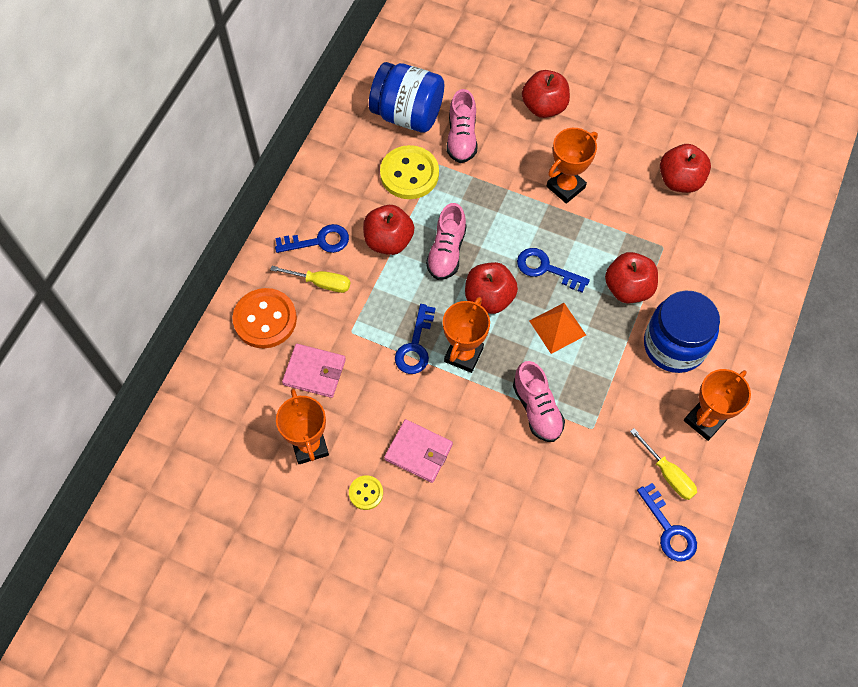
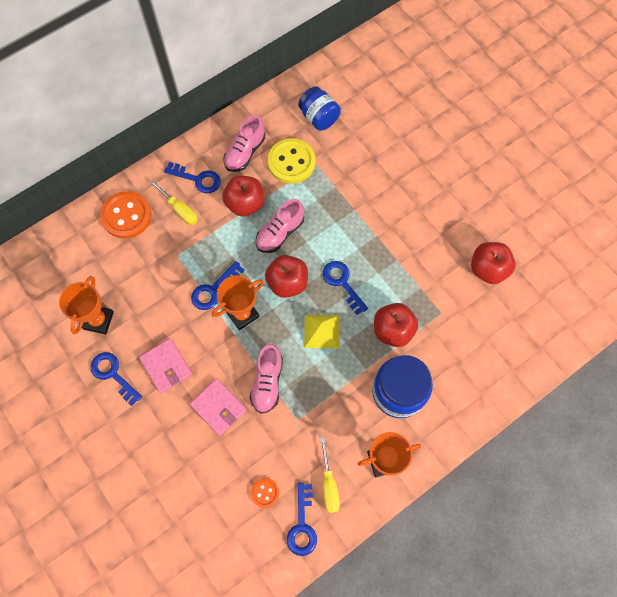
camera: 30 degrees right, 5 degrees up
pink wallet [282,344,346,398] -> pink wallet moved to [190,379,247,436]
yellow button [349,475,383,510] -> blue key [91,352,142,406]
blue jar [369,62,444,132] -> blue jar [298,86,341,131], size x0.67
pink shoe [446,89,478,163] -> pink shoe moved to [223,115,265,172]
red apple [522,70,570,118] -> none
orange pyramid [529,303,586,354] -> yellow pyramid [304,315,339,348]
orange trophy [547,128,598,204] -> none
none -> orange button [250,478,279,508]

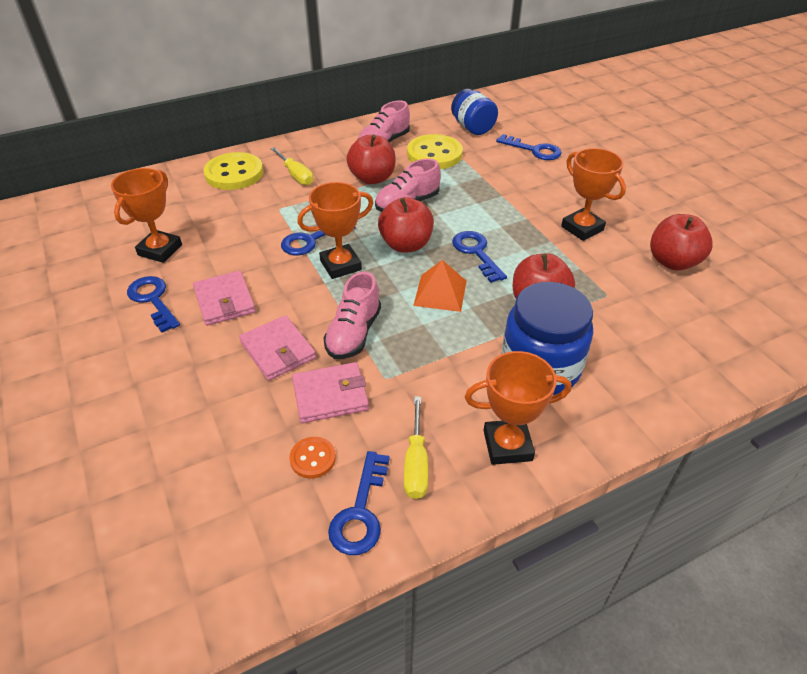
camera: 10 degrees right, 25 degrees down
orange button [101,191,151,239] -> yellow button [203,152,263,190]
blue key [164,162,221,193] -> blue key moved to [496,134,562,160]
yellow pyramid [304,315,339,348] -> orange pyramid [413,260,467,312]
none -> pink wallet [292,362,369,423]
none -> orange trophy [561,148,626,241]

